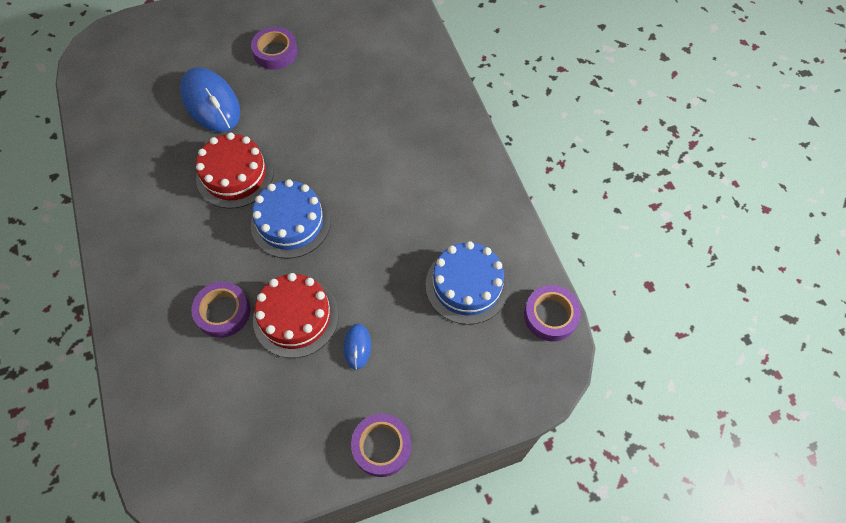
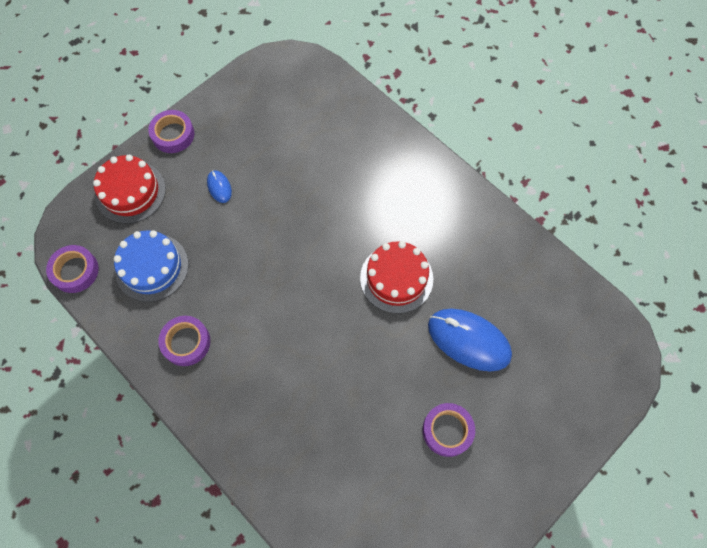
camera: 155 degrees right, 5 degrees up
purple tape [191,282,250,338] -> purple tape moved to [158,316,210,366]
blue cake [251,179,331,259] -> none
red cake [253,273,339,358] -> red cake moved to [93,155,166,224]

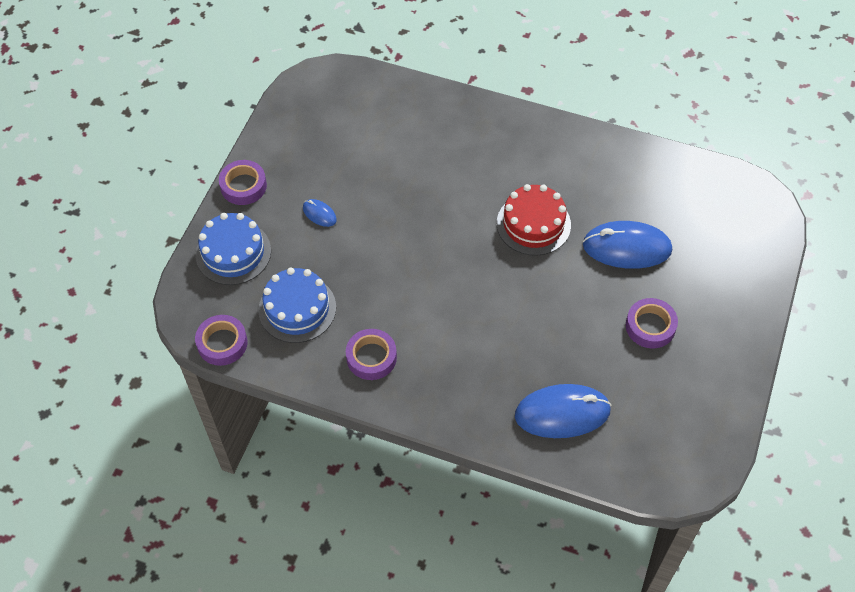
camera: 25 degrees left, 10 degrees down
red cake [93,155,166,224] -> blue cake [196,213,271,285]
none -> blue mouse [515,384,611,438]

